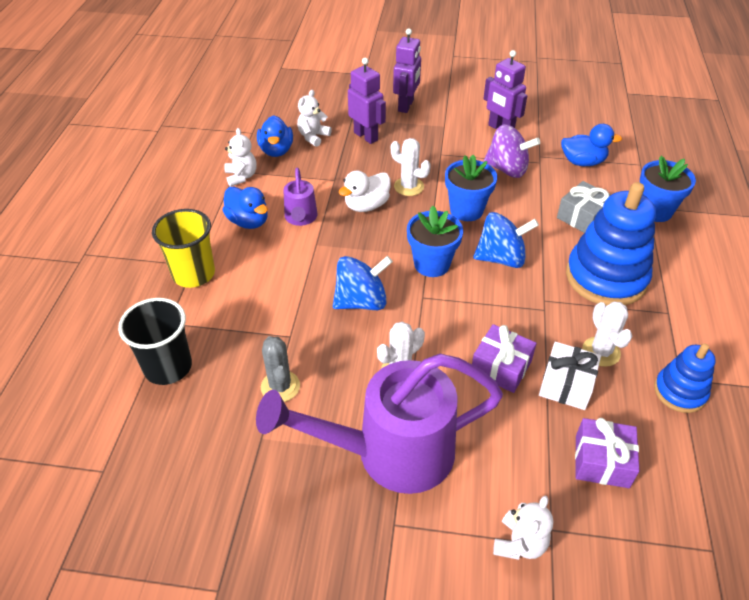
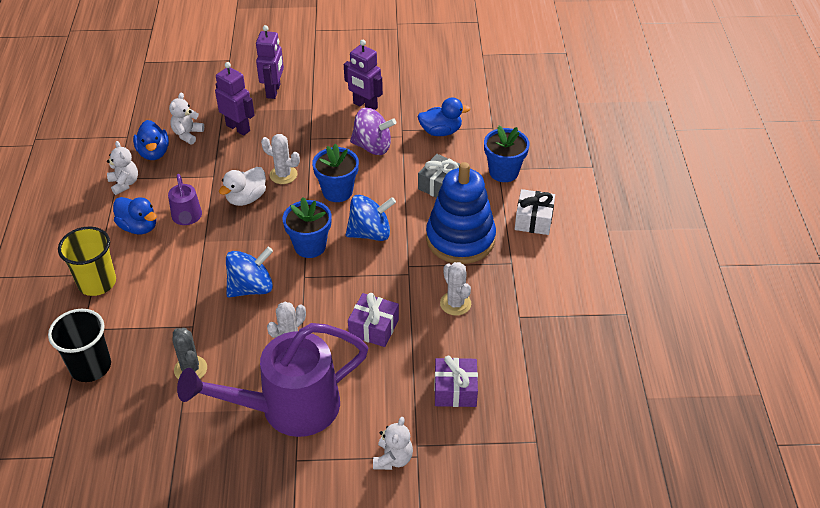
camera: 10 degrees left, 0 degrees up
white gift [539,342,601,410] -> white gift moved to [515,189,555,235]
blue stacking toy [654,343,716,413] -> none

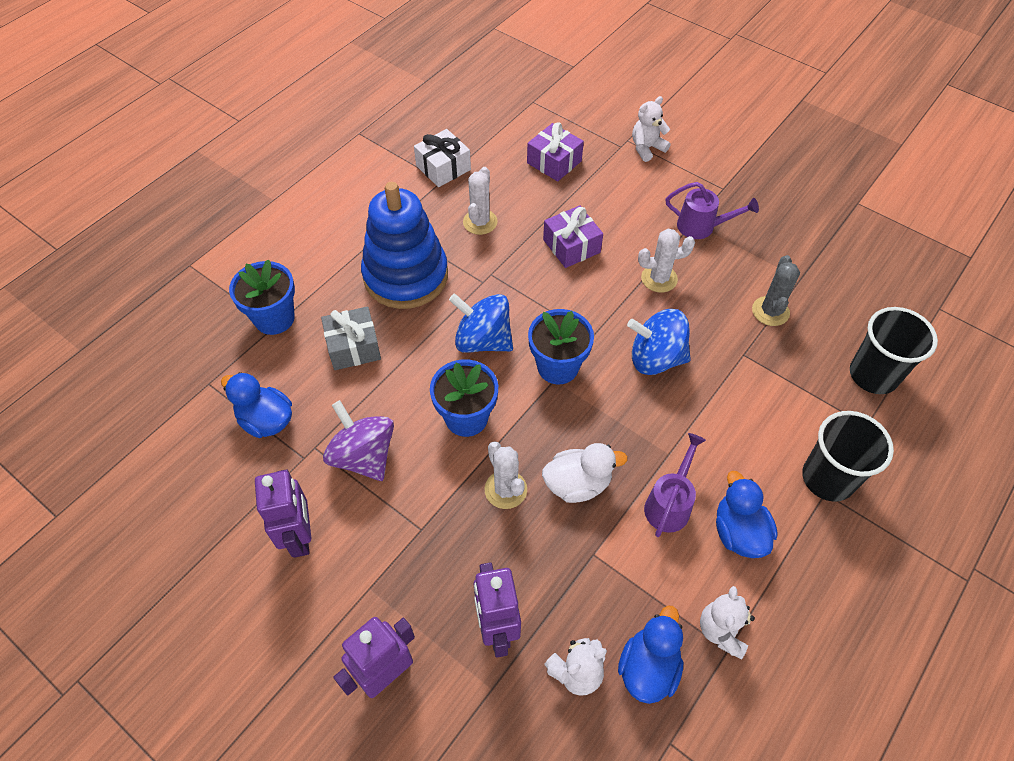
camera: 140 degrees left, 10 degrees up
yellow cup [58,227,116,296] -> black cup [802,411,894,502]
purple watering can [177,323,368,437] -> purple watering can [665,182,759,239], size x0.47
white gift [515,189,555,235] -> white gift moved to [414,129,471,187]

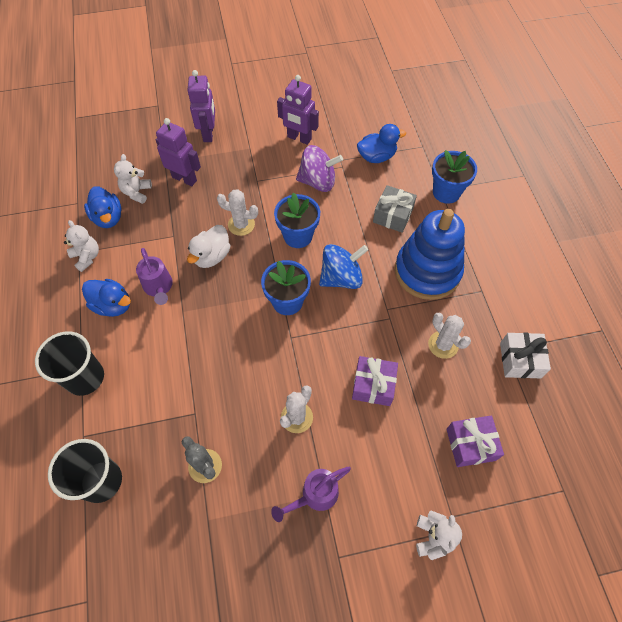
camera: 130 degrees right, 5 degrees up
blue spinning top [627,309,691,375] -> none

